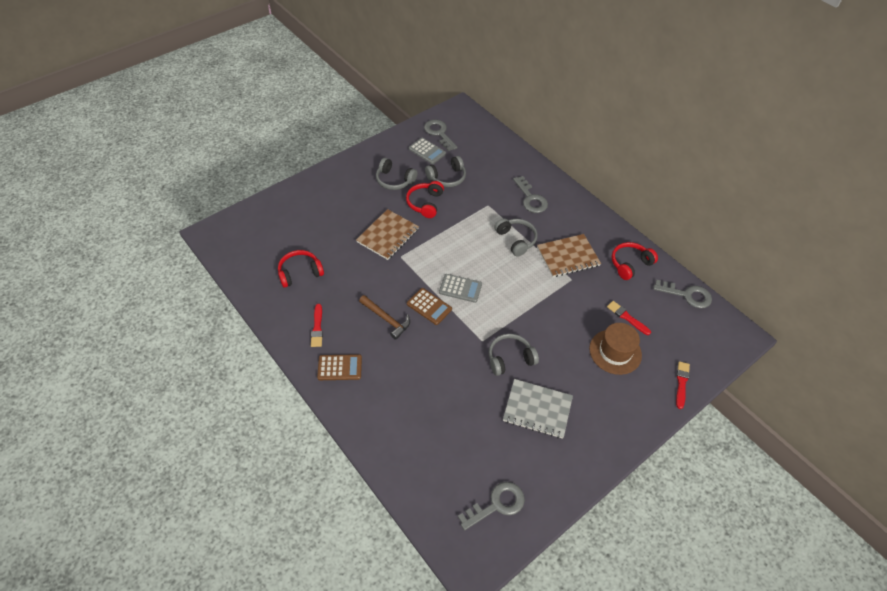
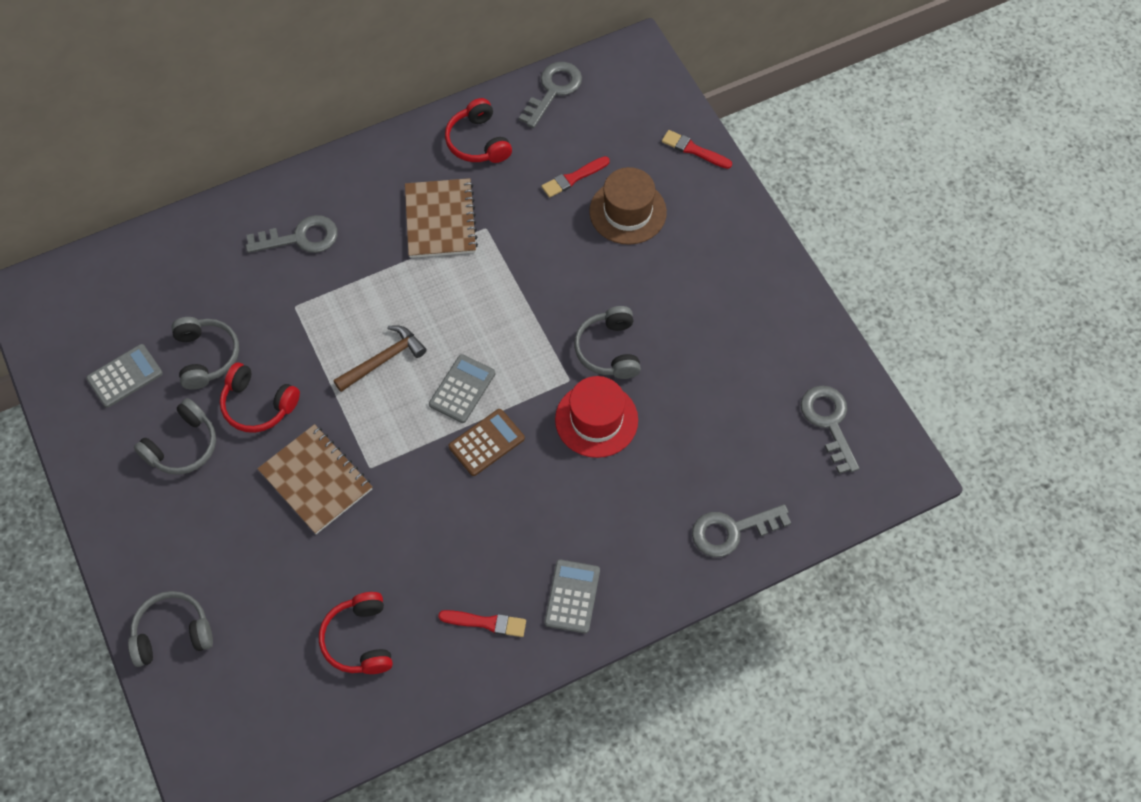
camera: 75 degrees left, 10 degrees up
brown calculator [317,354,362,380] -> grey calculator [545,560,600,634]
brown hammer [359,295,410,340] -> brown hammer moved to [333,325,426,392]
grey key [424,120,458,151] -> grey key moved to [692,504,791,557]
grey headphones [494,218,538,257] -> grey headphones moved to [128,591,213,667]
grey notebook [503,379,573,439] -> none
none -> red hat [555,376,638,458]

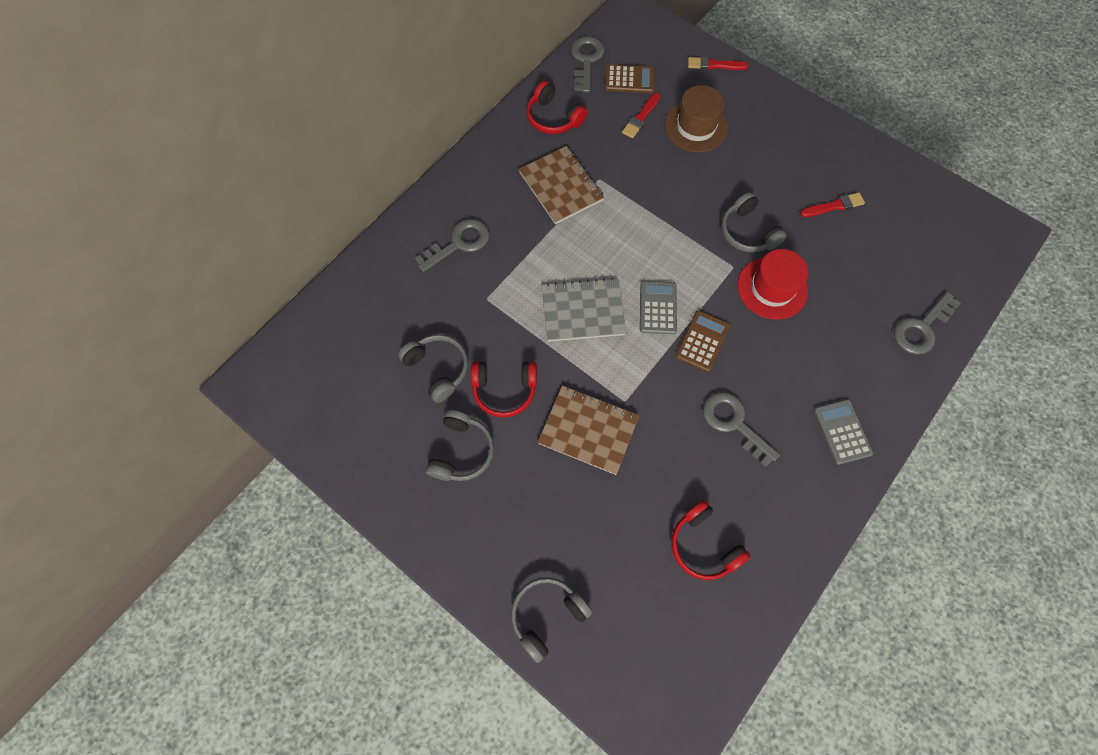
camera: 25 degrees left, 5 degrees up
grey calculator [86,344,163,408] -> none
brown hammer [333,325,426,392] -> grey notebook [541,278,626,342]
red brush [438,610,526,637] -> red brush moved to [800,192,865,217]
grey key [801,386,859,474] -> grey key moved to [703,392,780,467]
none -> brown calculator [605,64,655,93]

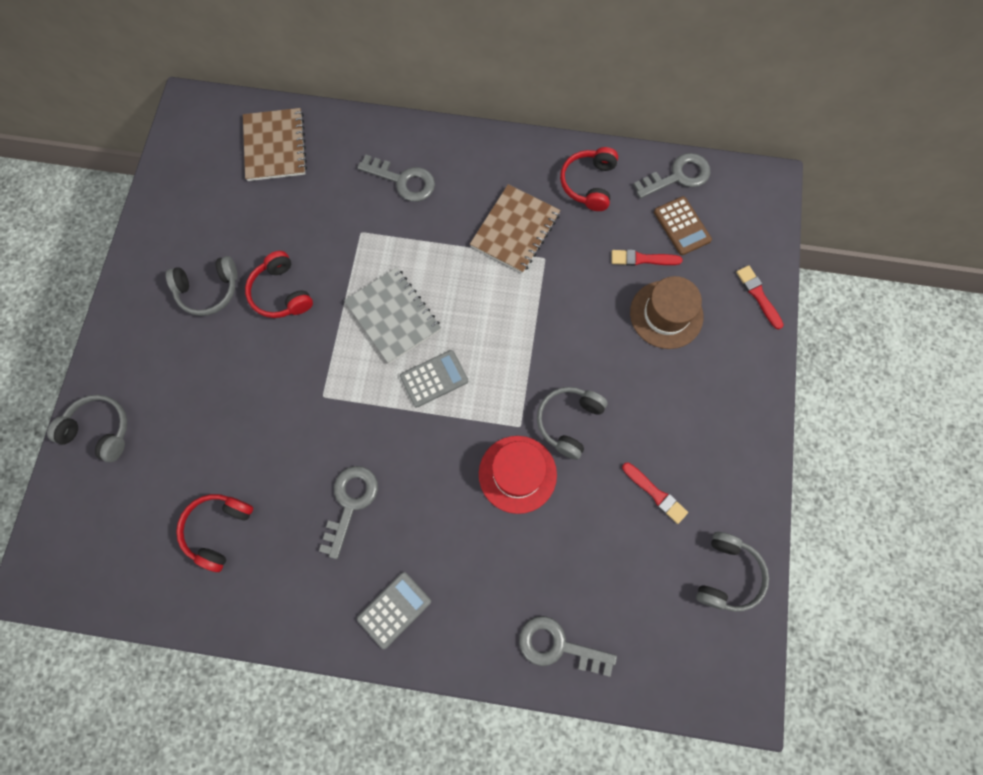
camera: 60 degrees right, 5 degrees up
grey headphones [398,335,468,403] -> grey headphones moved to [696,532,769,612]
brown notebook [537,385,640,475] -> brown notebook moved to [243,108,307,181]
brown calculator [676,310,730,372] -> none

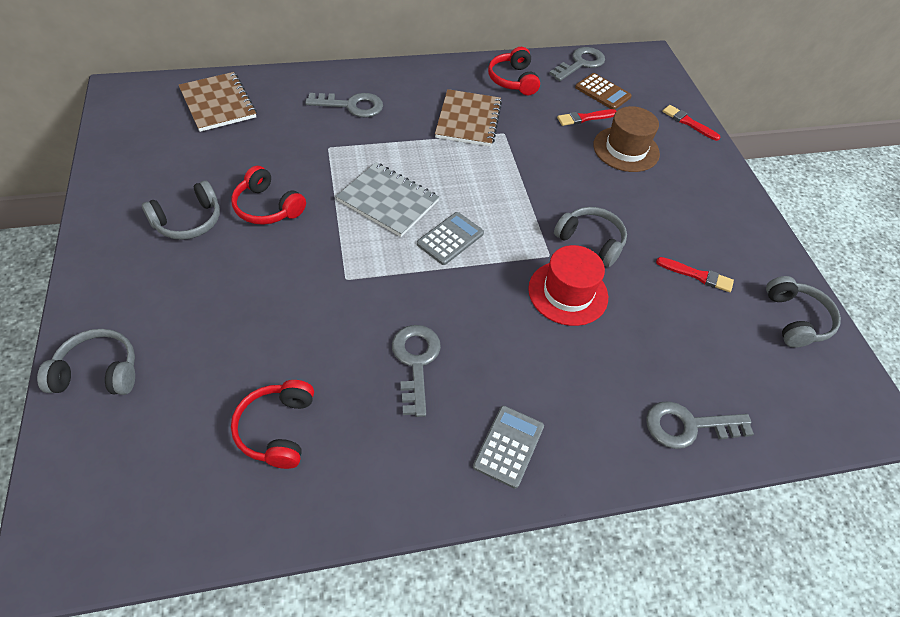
camera: 25 degrees left, 20 degrees down
grey headphones [537,387,608,460] -> grey headphones turned 120 degrees clockwise [554,207,627,267]

